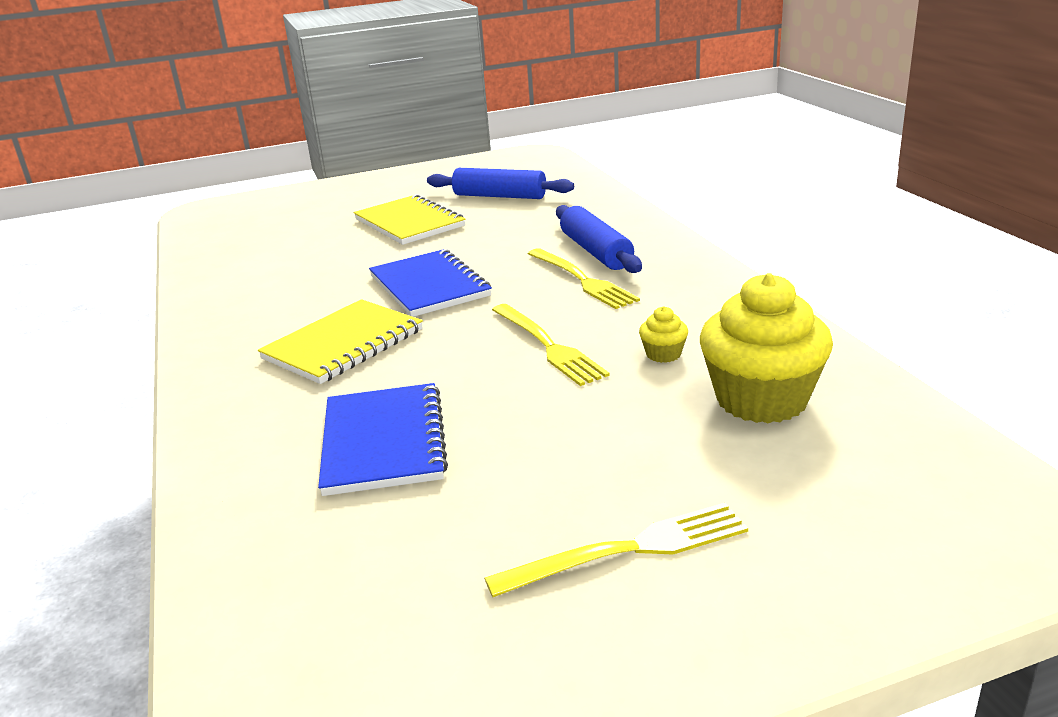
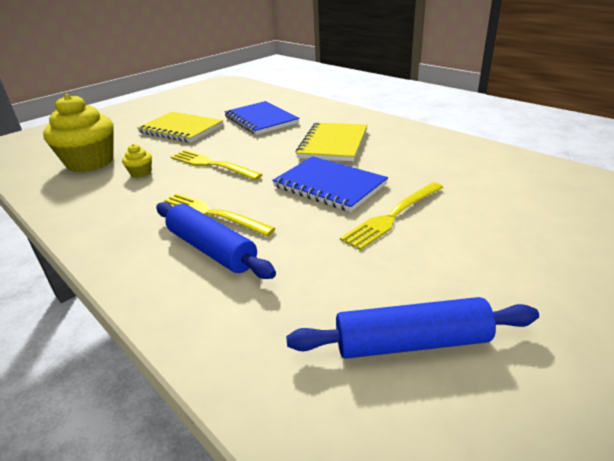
camera: 155 degrees right, 5 degrees up
yellow notebook [354,194,466,245] -> yellow notebook moved to [137,112,224,143]
yellow fork [484,503,748,597] -> yellow fork moved to [340,182,444,250]

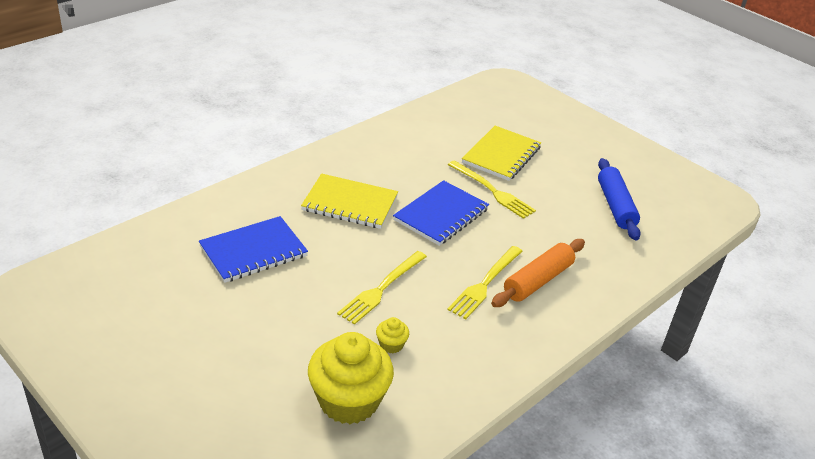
camera: 95 degrees left, 5 degrees up
yellow notebook [137,112,224,143] -> yellow notebook moved to [462,126,541,181]
blue rolling pin [156,202,276,279] -> orange rolling pin [491,239,585,307]

